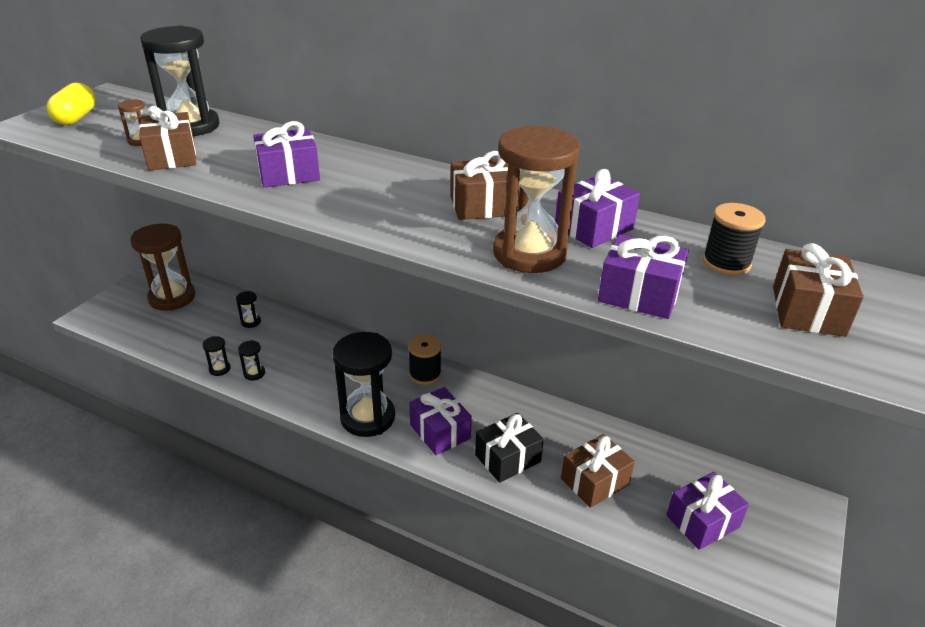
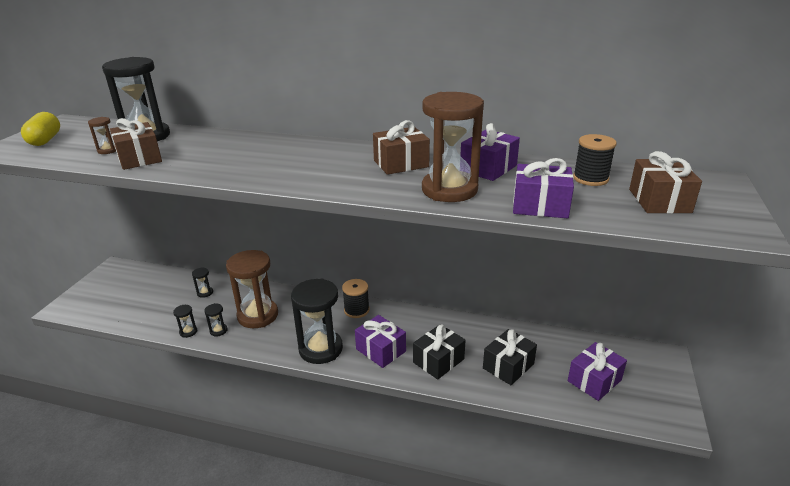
camera: 10 degrees left, 5 degrees down
brown hourglass [130,223,195,311] -> brown hourglass moved to [226,250,278,328]
purple gift [253,121,320,188] -> none
brown gift [561,434,635,508] -> black gift [483,329,537,385]

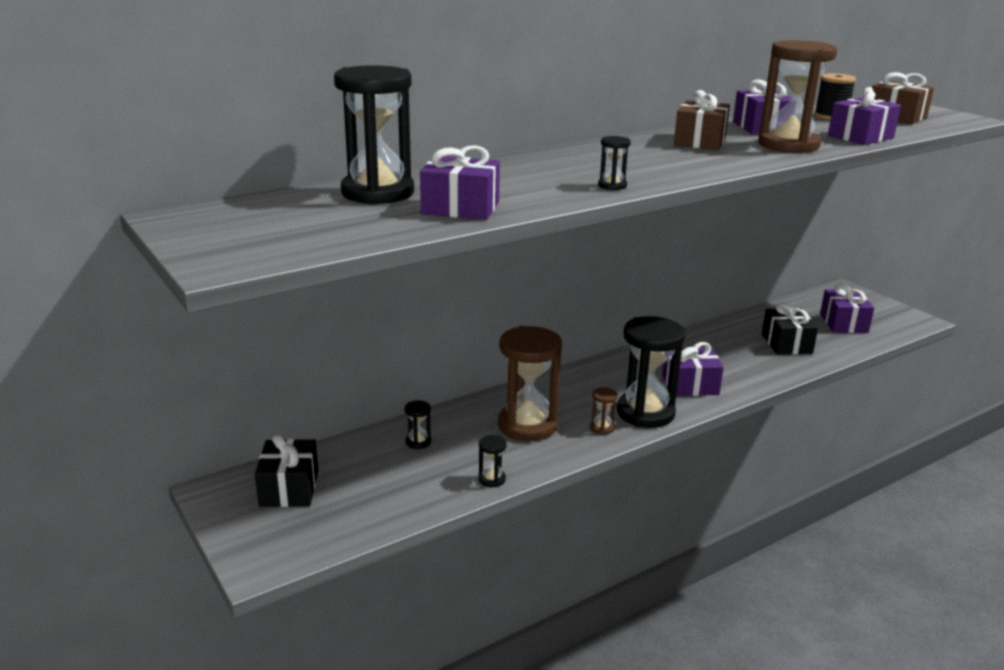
camera: 50 degrees left, 5 degrees down
yellow capsule [21,112,60,146] -> none
brown hourglass [88,117,116,154] -> brown hourglass moved to [590,387,618,435]
brown gift [110,118,162,170] -> purple gift [420,145,500,220]
black hourglass [204,303,228,336] -> black hourglass moved to [598,136,631,190]
black spool [342,279,369,318] -> none
black gift [413,324,466,380] -> black gift moved to [255,434,318,507]

